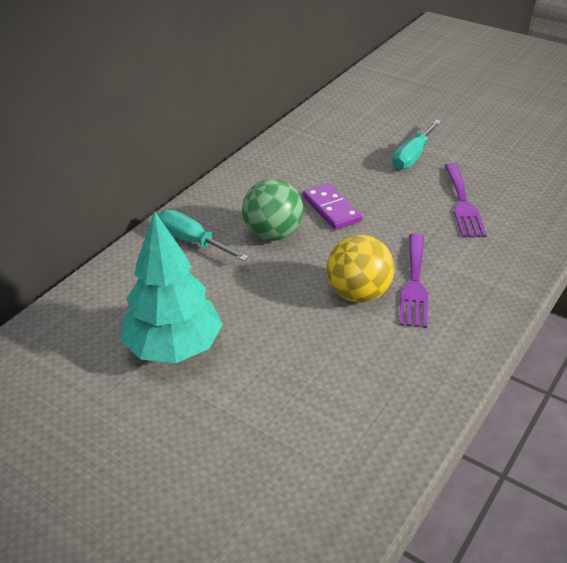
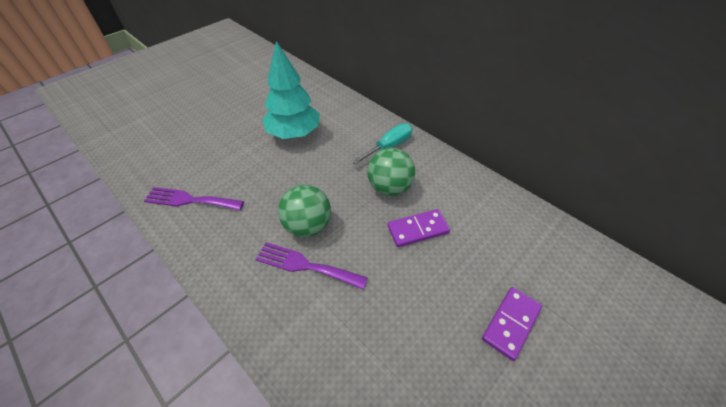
camera: 100 degrees right, 10 degrees up
yellow ball [327,235,395,303] -> green ball [278,185,331,237]
turquoise screwdriver [392,120,441,170] -> purple domino [482,287,542,361]
purple fork [444,163,487,238] -> purple fork moved to [144,187,244,210]

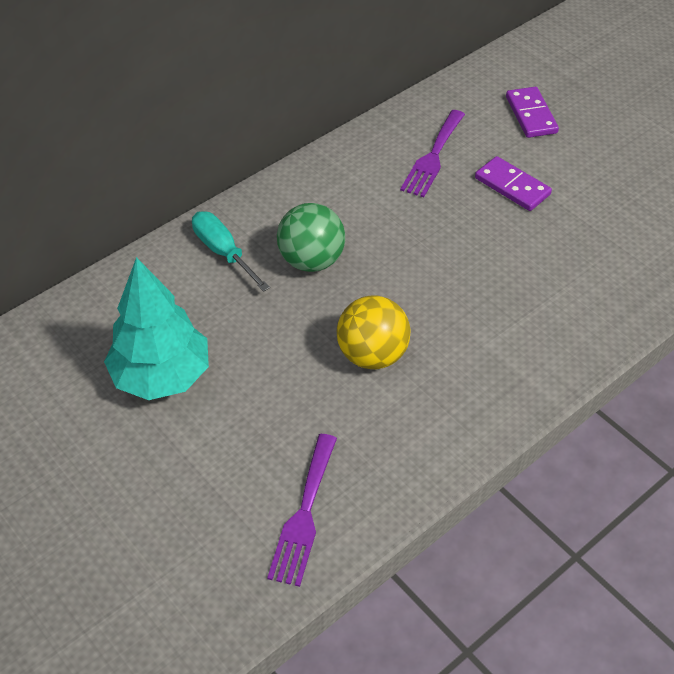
camera: 85 degrees left, 0 degrees up
purple fork [255,242,368,290] -> purple fork moved to [400,110,465,197]
green ball [278,185,331,237] -> yellow ball [337,295,411,369]
purple domino [388,209,450,247] -> purple domino moved to [506,87,559,138]

